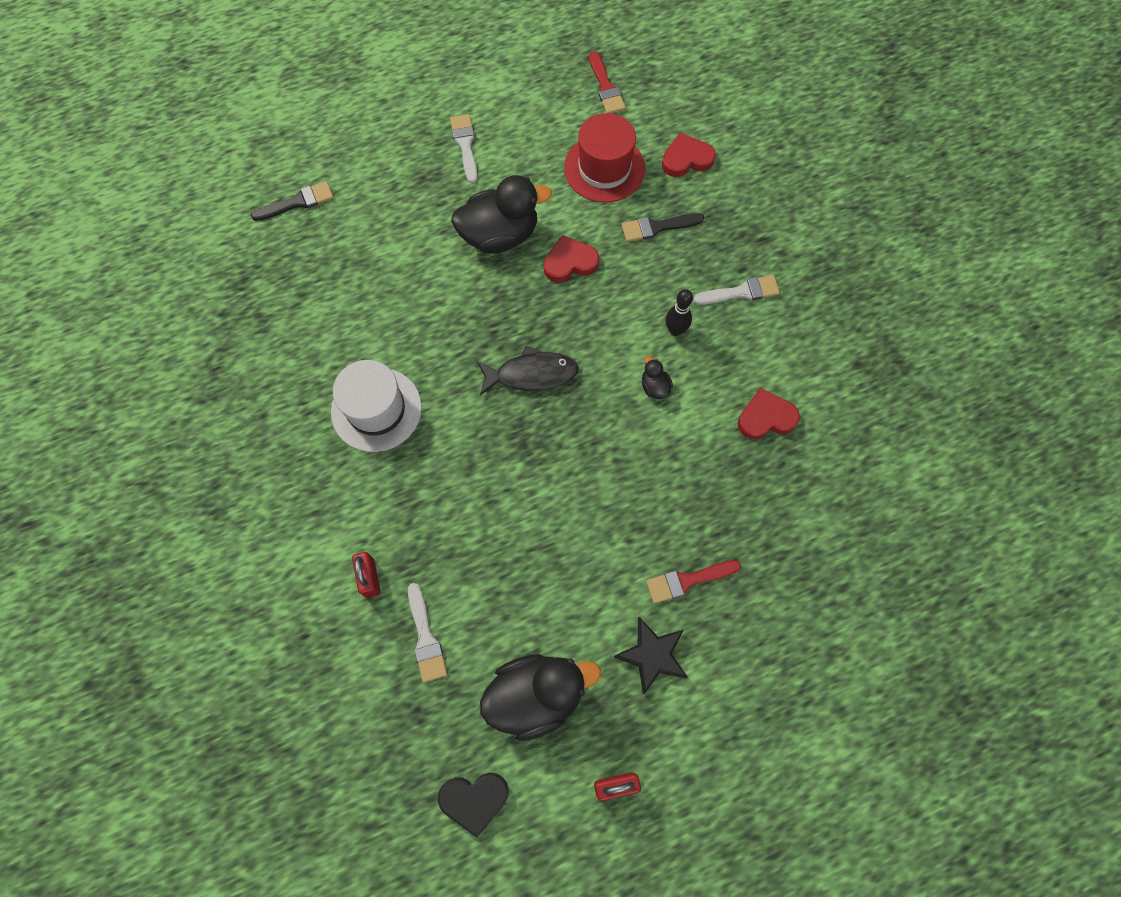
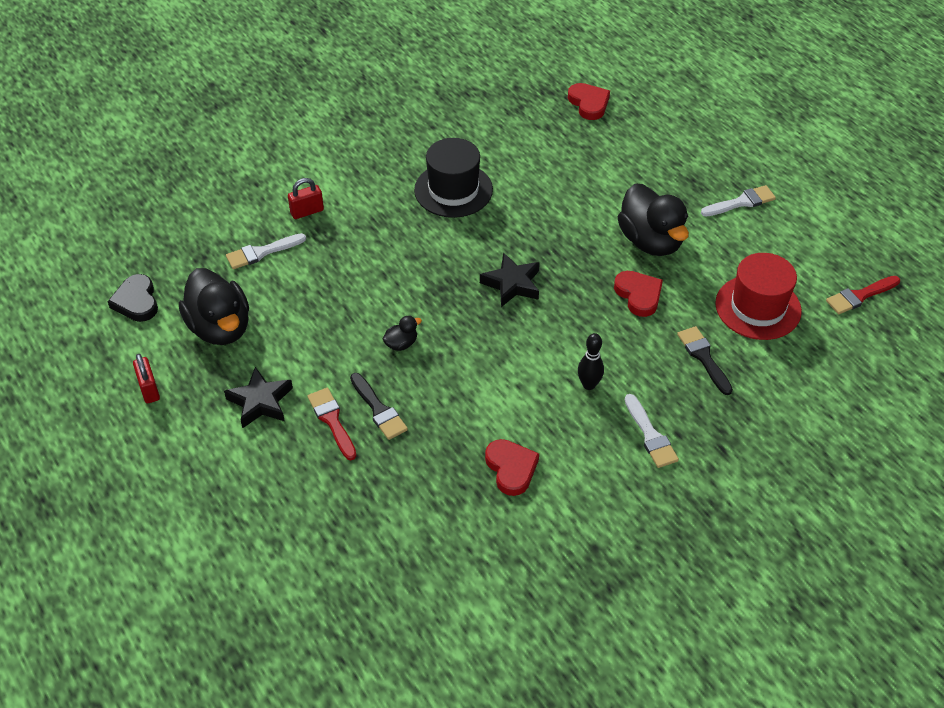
camera: 80 degrees right, 20 degrees down
black brush [251,181,333,221] -> black brush moved to [350,373,408,440]
white hat [331,360,422,452] -> black hat [414,138,493,218]
black fish [477,346,579,395] -> black star [480,252,540,307]
black duck [642,356,673,399] -> black duck moved to [382,316,422,351]
red heart [662,133,716,177] -> red heart moved to [568,83,610,120]

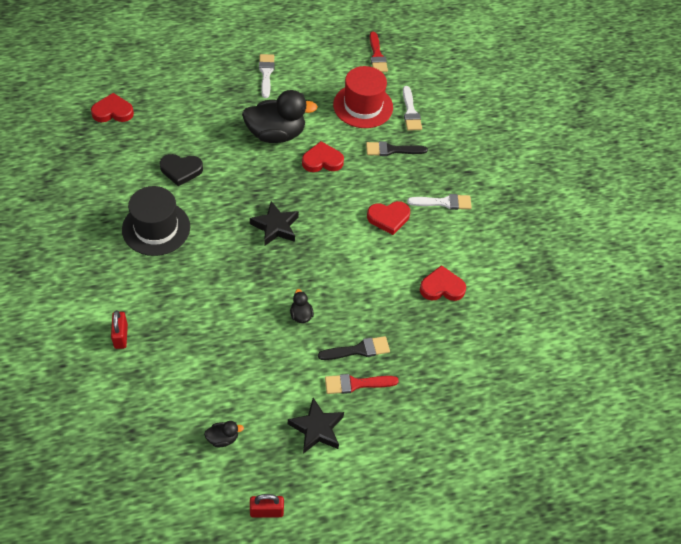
camera: 75 degrees left, 5 degrees up
black heart [107,274,158,322] -> black heart moved to [160,154,203,186]
black duck [179,268,249,345] -> black duck [204,421,244,447], size x0.43
white brush [226,233,306,269] -> white brush moved to [403,86,422,131]
black bowling pin [578,333,604,390] -> red heart [367,201,410,235]

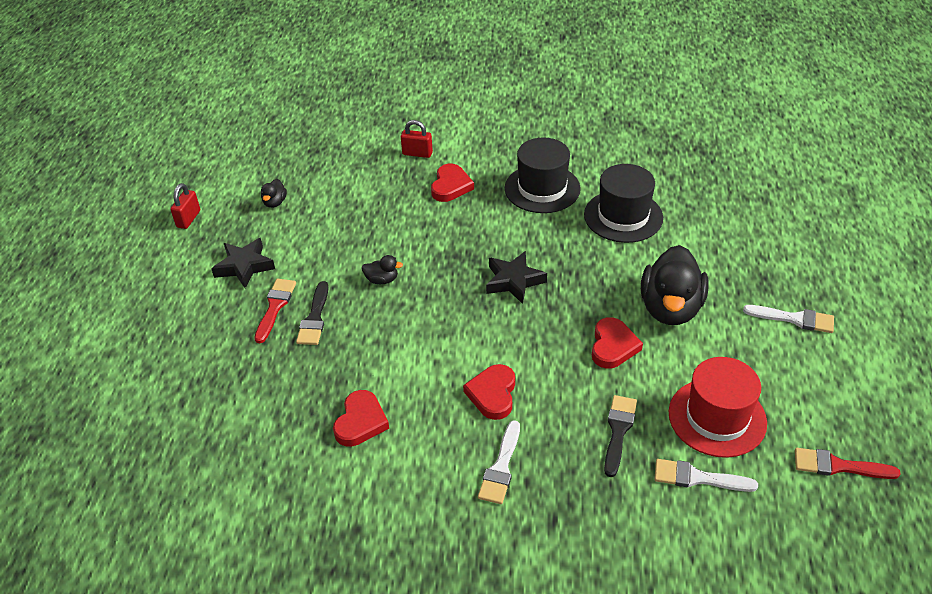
camera: 115 degrees right, 10 degrees down
red heart [91,93,134,122] -> red heart moved to [431,164,474,202]
black heart [160,154,203,186] -> black hat [584,164,663,243]

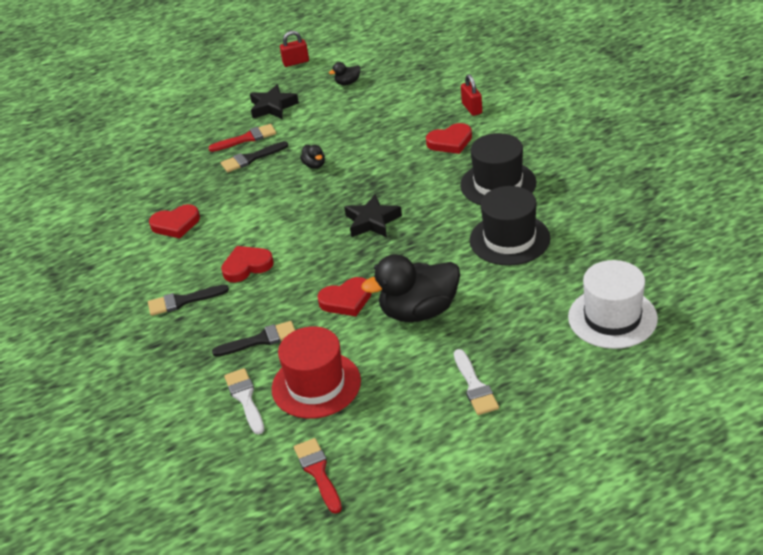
camera: 60 degrees right, 5 degrees down
white brush [478,420,520,504] -> black brush [148,285,229,316]
none -> white hat [568,260,658,349]

